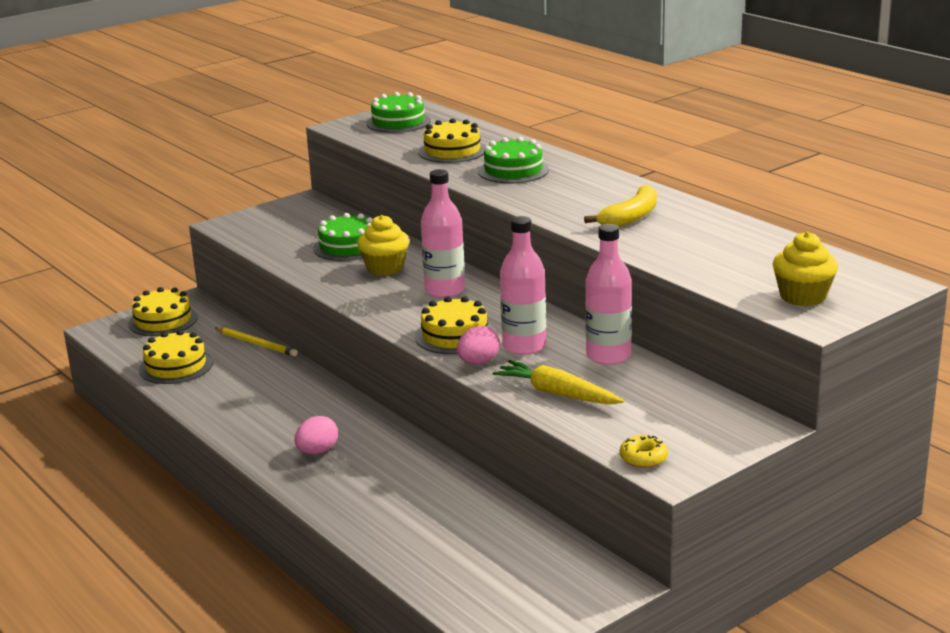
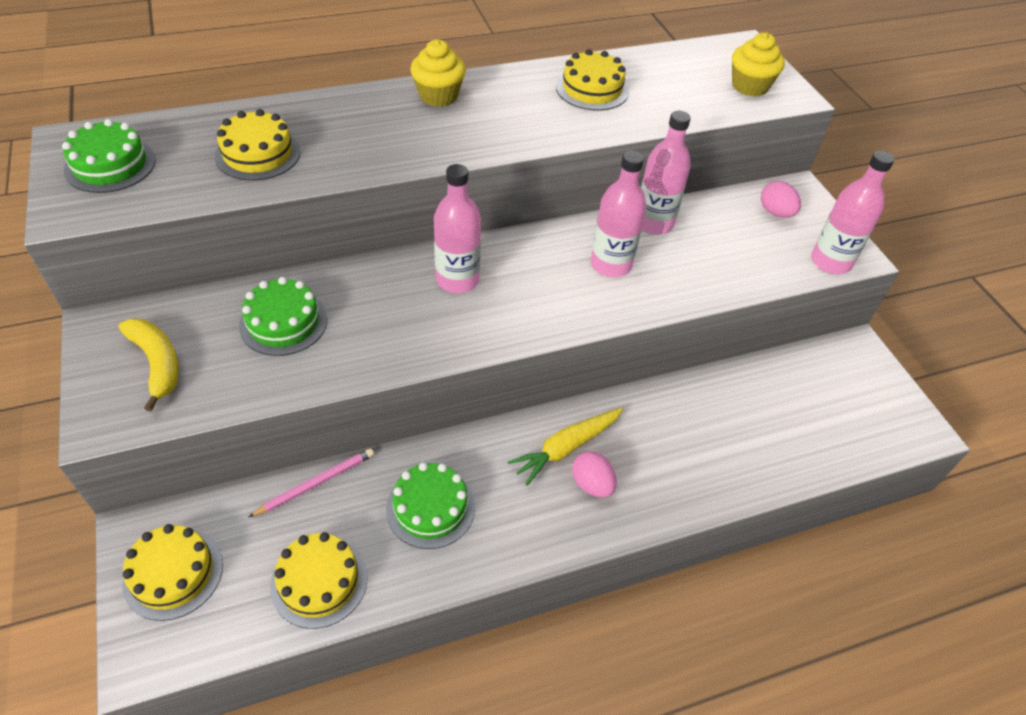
camera: 75 degrees left, 25 degrees up
yellow pencil [215,327,298,356] -> pink pencil [249,448,374,517]
yellow cupcake [358,215,409,276] -> yellow cupcake moved to [410,39,466,107]
yellow cake [415,296,494,354] -> yellow cake moved to [556,49,629,111]
pink egg [457,326,500,364] -> pink egg moved to [761,181,801,217]
green cake [478,137,549,183] -> green cake moved to [386,462,475,549]
yellow carrot [492,360,624,404] -> yellow carrot moved to [508,408,623,486]
yellow banana [584,185,657,226] -> yellow banana moved to [119,319,179,412]
yellow donut [620,435,668,468] -> pink bottle [811,151,895,274]

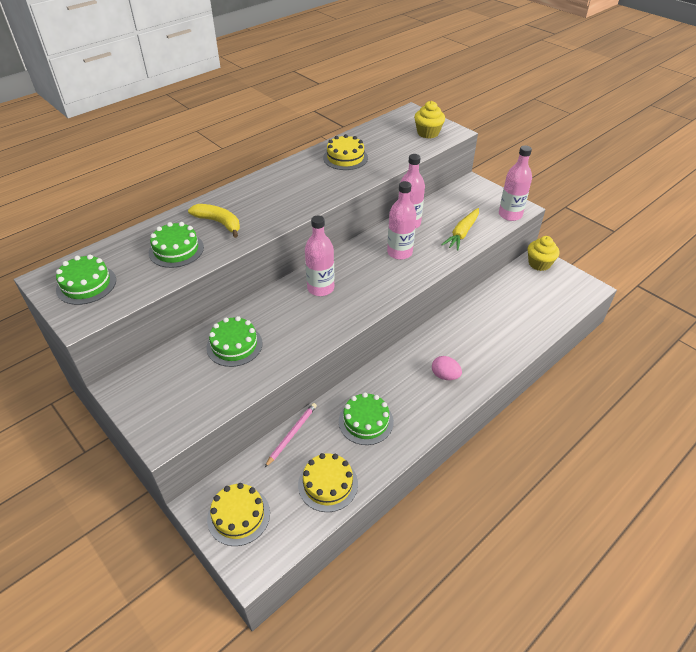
camera: 20 degrees left, 5 degrees down
yellow banana [119,319,179,412] -> yellow banana moved to [188,204,240,238]
yellow cake [215,109,301,181] -> green cake [149,222,204,268]
yellow cupcake [410,39,466,107] -> yellow cupcake moved to [528,236,560,271]
yellow carrot [508,408,623,486] -> yellow carrot moved to [441,208,479,251]
pink egg [761,181,801,217] -> none

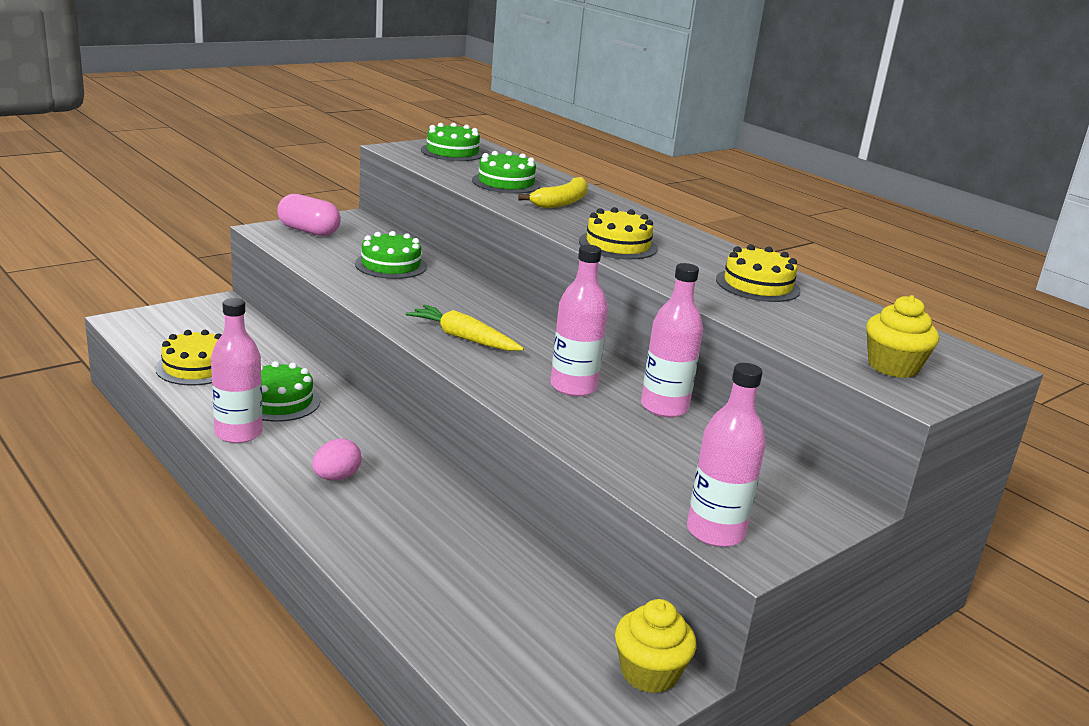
camera: 90 degrees right, 20 degrees down
yellow cake [207,483,270,546] -> yellow cake moved to [579,207,658,259]
pink pencil [265,403,317,467] -> none
pink bottle [305,215,334,296] -> pink bottle moved to [211,298,263,443]
yellow carrot [441,208,479,251] -> yellow carrot moved to [406,305,524,351]
none -> pink capsule [277,194,341,236]

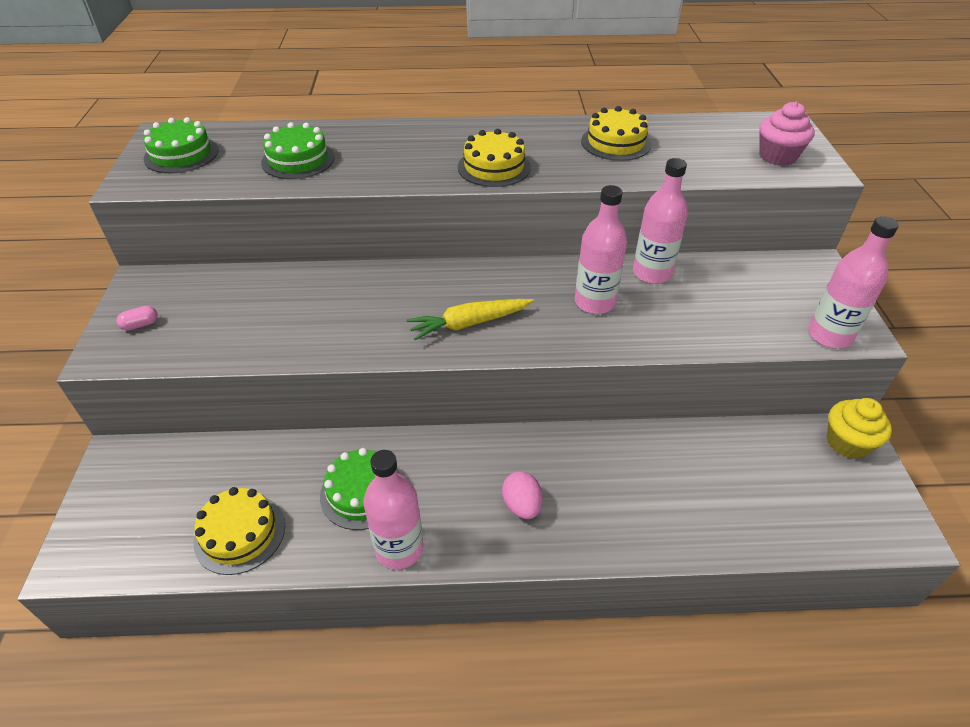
camera: 50 degrees left, 20 degrees up
pink capsule [277,194,341,236] -> pink capsule [117,306,158,331], size x0.47
green cake [355,231,427,279] -> none
yellow banana [518,177,588,208] -> none
yellow cupcake [866,295,939,378] -> pink cupcake [759,101,815,166]

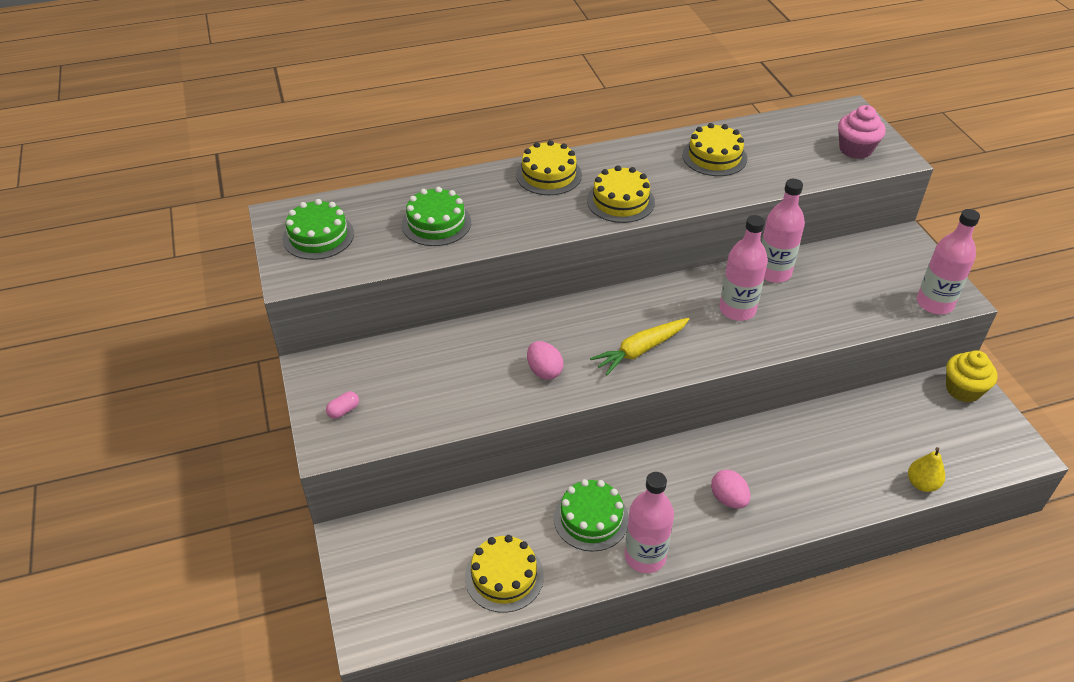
camera: 15 degrees left, 0 degrees up
none -> yellow cake [516,140,582,195]
none -> pink egg [527,341,564,380]
none -> yellow pear [908,447,945,492]

